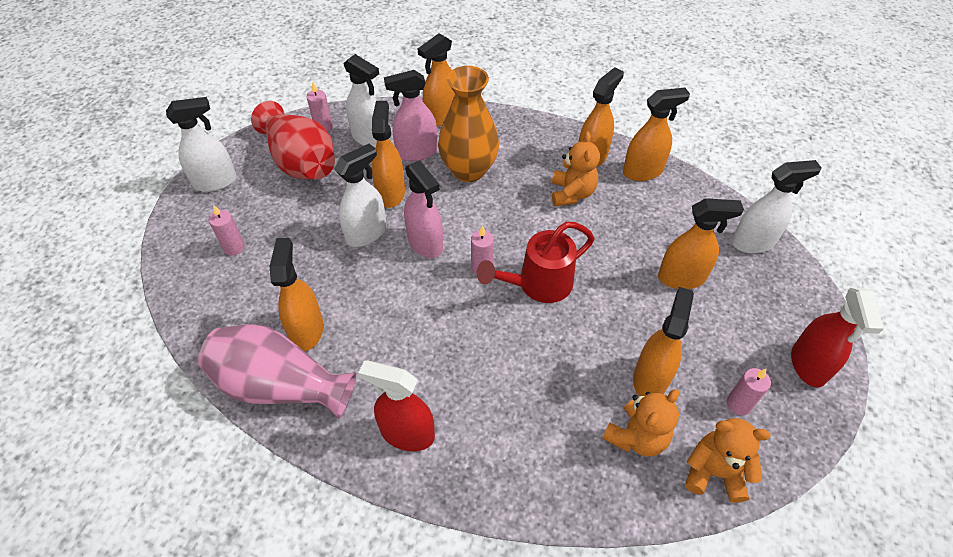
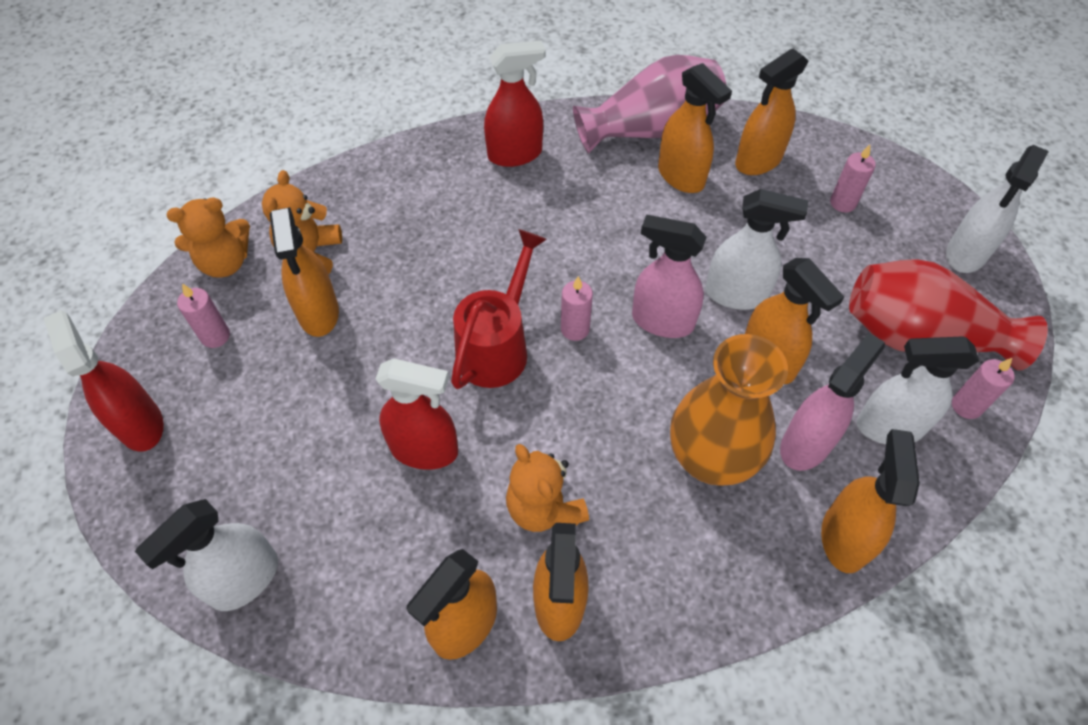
camera: 145 degrees right, 5 degrees up
white spray bottle [334,144,387,247] -> white spray bottle turned 90 degrees counterclockwise [705,189,808,310]
orange spray bottle [658,198,744,289] -> orange spray bottle moved to [735,49,808,175]
none -> red spray bottle [376,358,458,470]

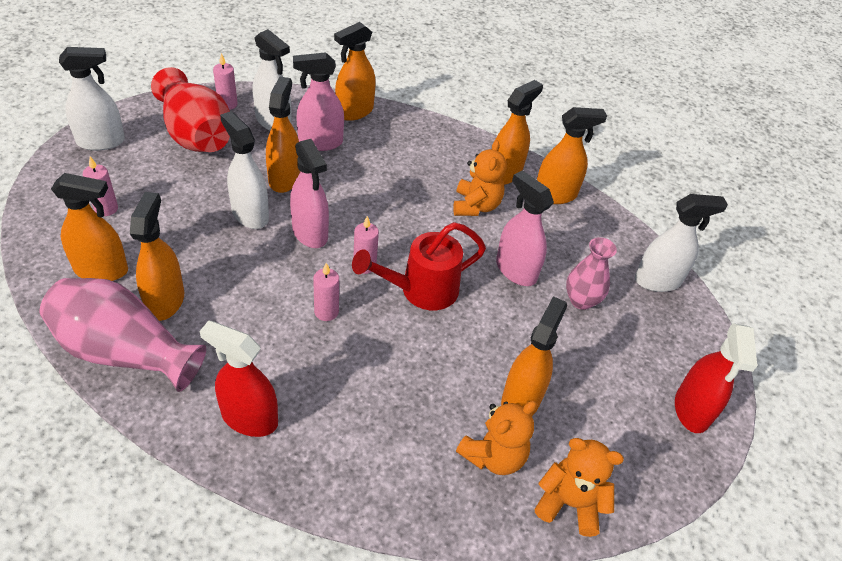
camera: 145 degrees left, 10 degrees down
pink candle [177,284,230,348] -> pink candle moved to [313,263,339,321]
red spray bottle [376,358,458,470] -> pink spray bottle [496,170,554,286]
orange vase [670,334,788,486] -> none
none -> pink vase [566,237,617,310]

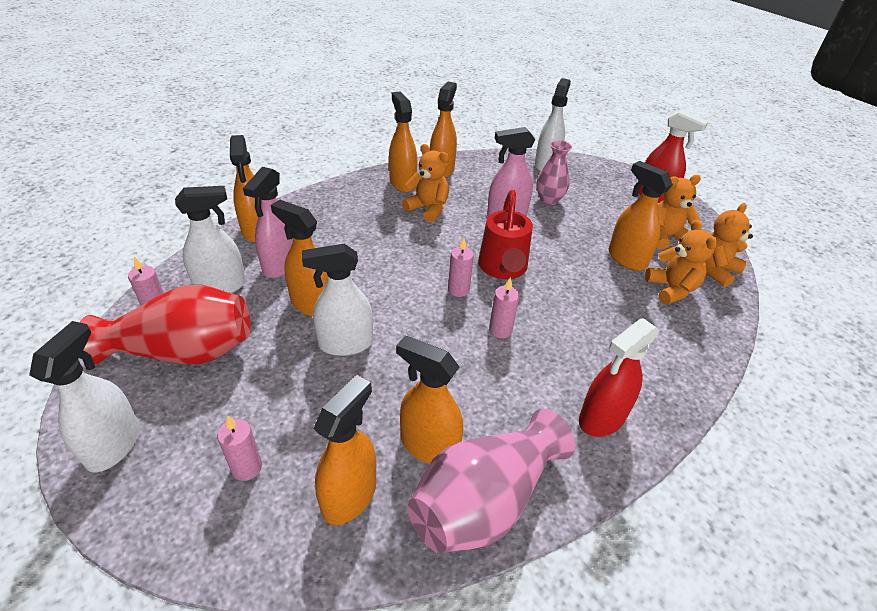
camera: 60 degrees left, 5 degrees down
pink spray bottle [290,139,329,248] -> none
none -> orange teddy bear [657,175,701,249]

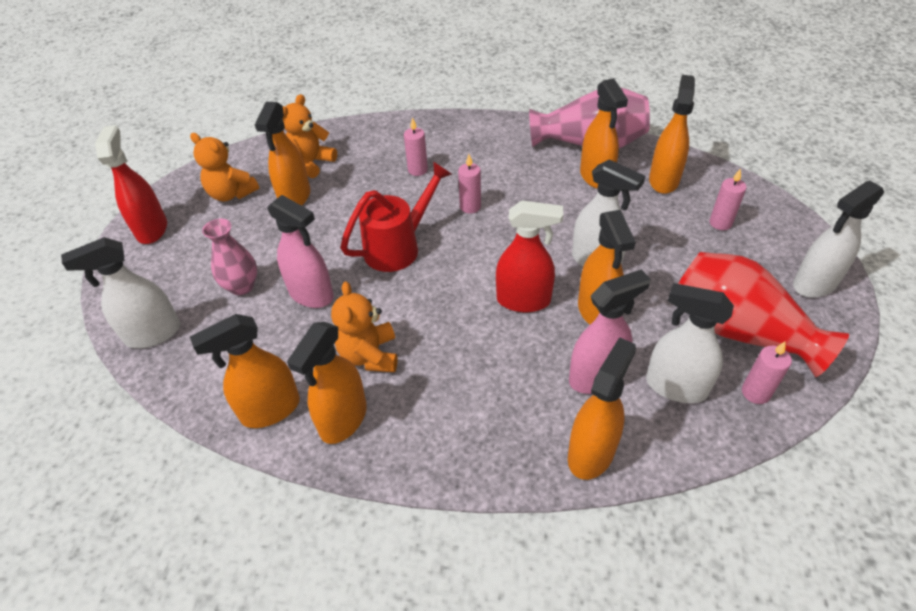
camera: 130 degrees left, 5 degrees up
orange spray bottle [313,375,376,525] -> orange spray bottle turned 120 degrees clockwise [649,75,695,194]
pink candle [448,238,474,297] -> pink candle moved to [404,117,428,176]
red spray bottle [579,318,660,437] -> red spray bottle moved to [496,200,563,312]
orange teddy bear [705,203,753,287] -> none

